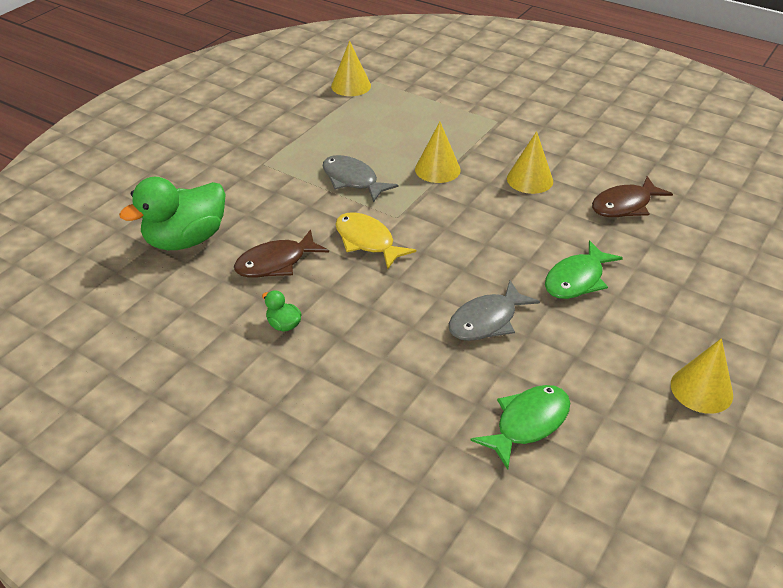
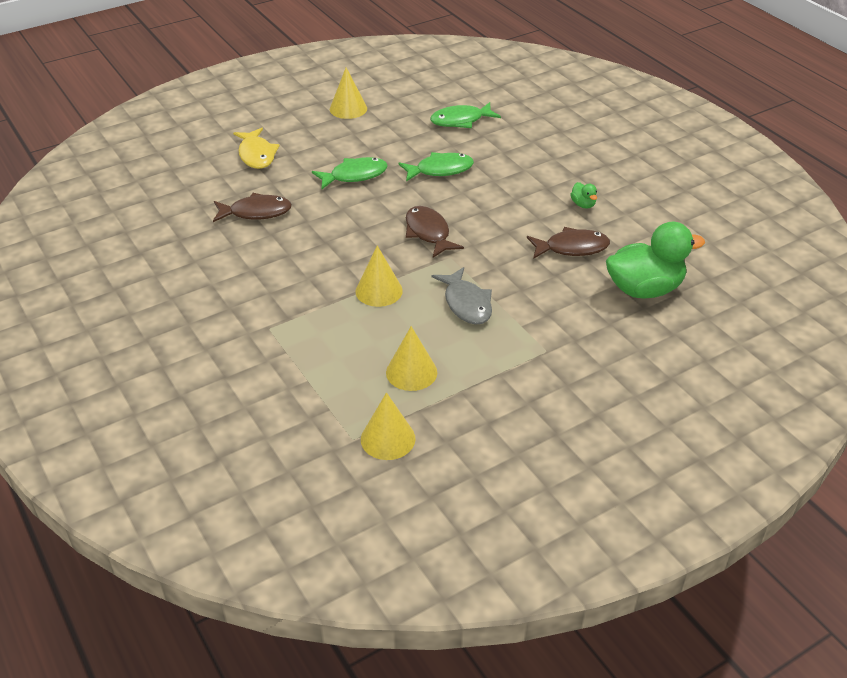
camera: 155 degrees left, 0 degrees up
yellow fish [335,212,416,270] -> yellow fish moved to [233,128,280,169]
grey fish [449,280,540,341] -> green fish [398,152,474,182]
yellow cone [507,131,553,194] -> yellow cone moved to [386,326,437,391]
none -> brown fish [406,206,464,258]

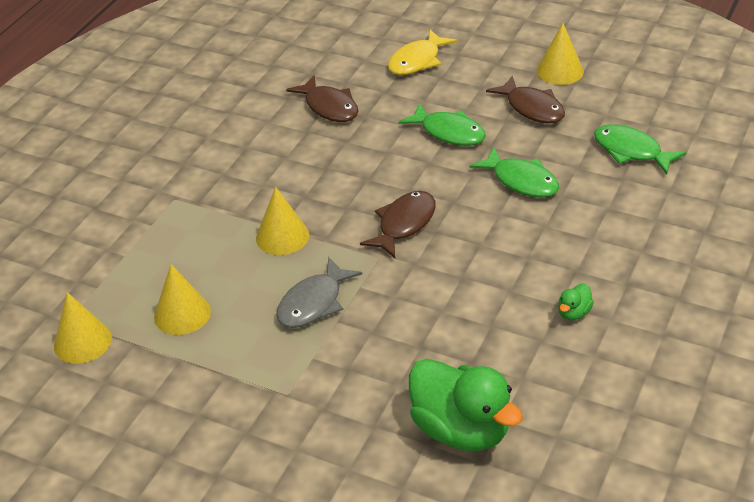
camera: 60 degrees right, 0 degrees up
brown fish [527,227,610,259] -> brown fish moved to [486,76,565,123]

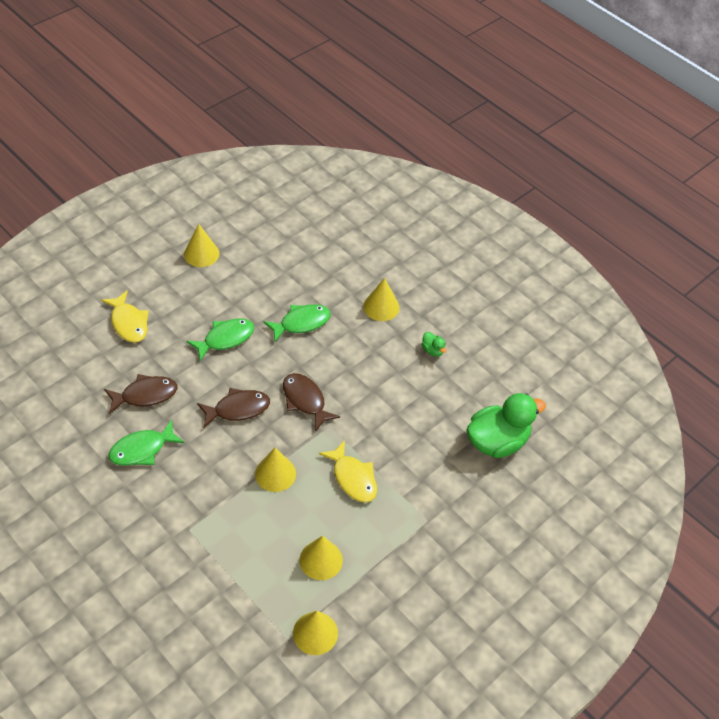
camera: 75 degrees left, 10 degrees up
grey fish [276,257,362,328] -> yellow fish [319,440,377,503]
brown fish [486,76,565,123] -> brown fish moved to [197,388,270,428]
green fish [594,124,687,174] -> green fish moved to [108,420,184,466]
none -> yellow cone [363,278,399,321]

